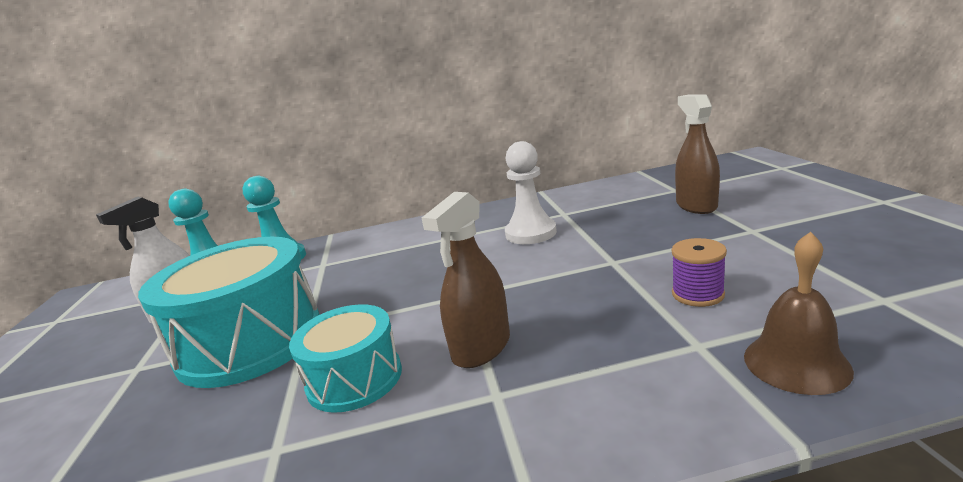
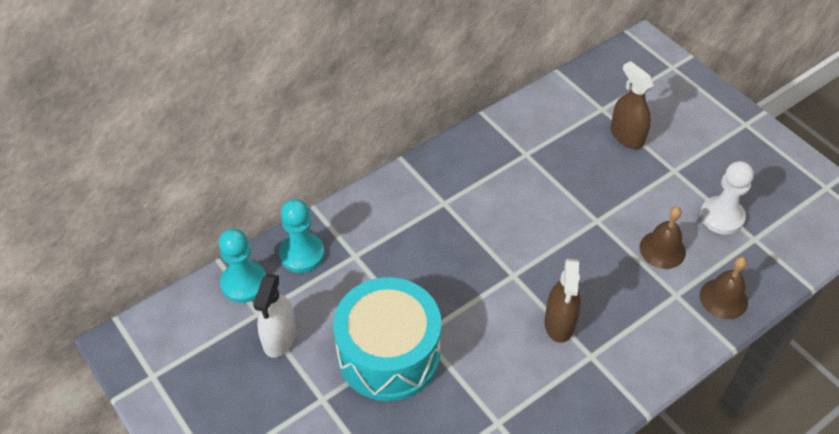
camera: 30 degrees left, 30 degrees up
turquoise drum [289,304,402,413] -> none
white pawn [505,141,557,244] -> white pawn moved to [700,161,754,235]
purple spool [671,238,727,307] -> brown bell [639,207,686,269]

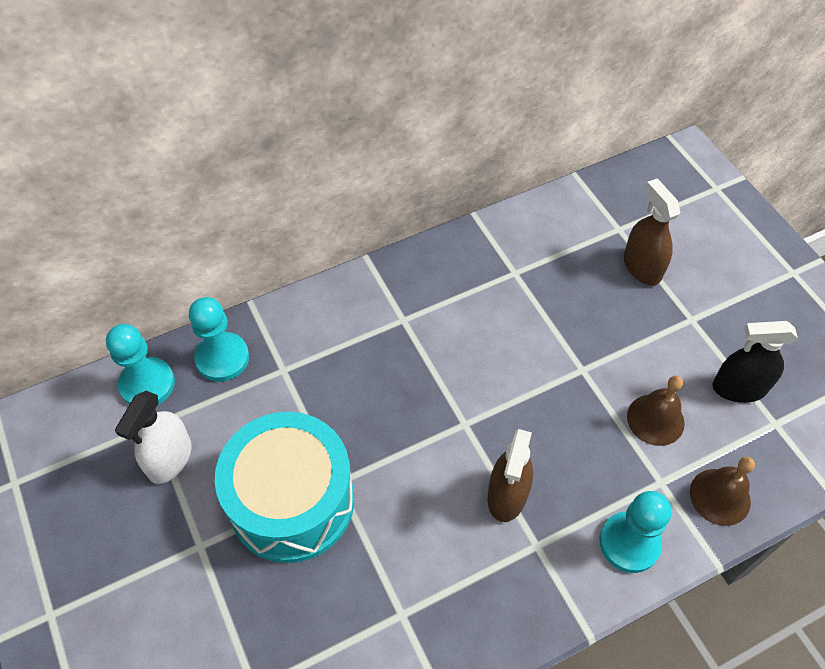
camera: 10 degrees right, 5 degrees up
white pawn [700,161,754,235] -> black spray bottle [713,321,798,403]
none -> turquoise pawn [600,491,671,573]

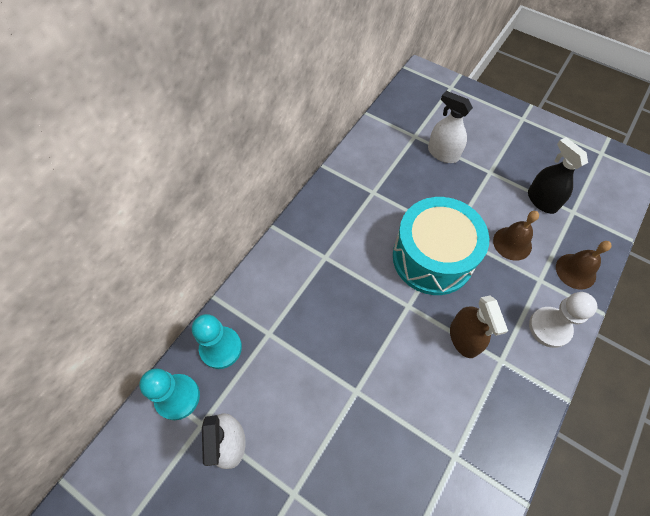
camera: 30 degrees left, 5 degrees up
turquoise drum [215,412,354,563] -> turquoise drum moved to [393,197,489,295]
turquoise pawn [600,491,671,573] -> white pawn [529,292,597,348]
brown spray bottle [624,179,680,285] -> white spray bottle [428,91,473,163]
black spray bottle [713,321,798,403] -> black spray bottle turned 90 degrees clockwise [528,137,588,214]

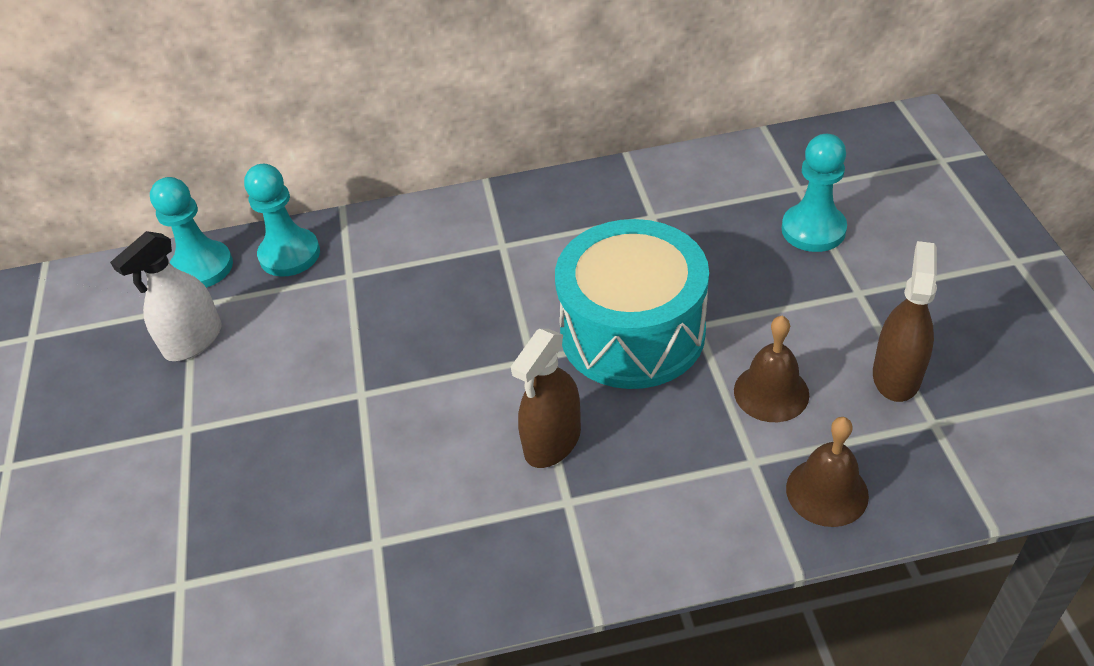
camera: 50 degrees right, 15 degrees down
white spray bottle [428,91,473,163] -> turquoise pawn [782,134,847,252]
black spray bottle [528,137,588,214] -> brown spray bottle [873,241,937,402]
white pawn [529,292,597,348] -> none

